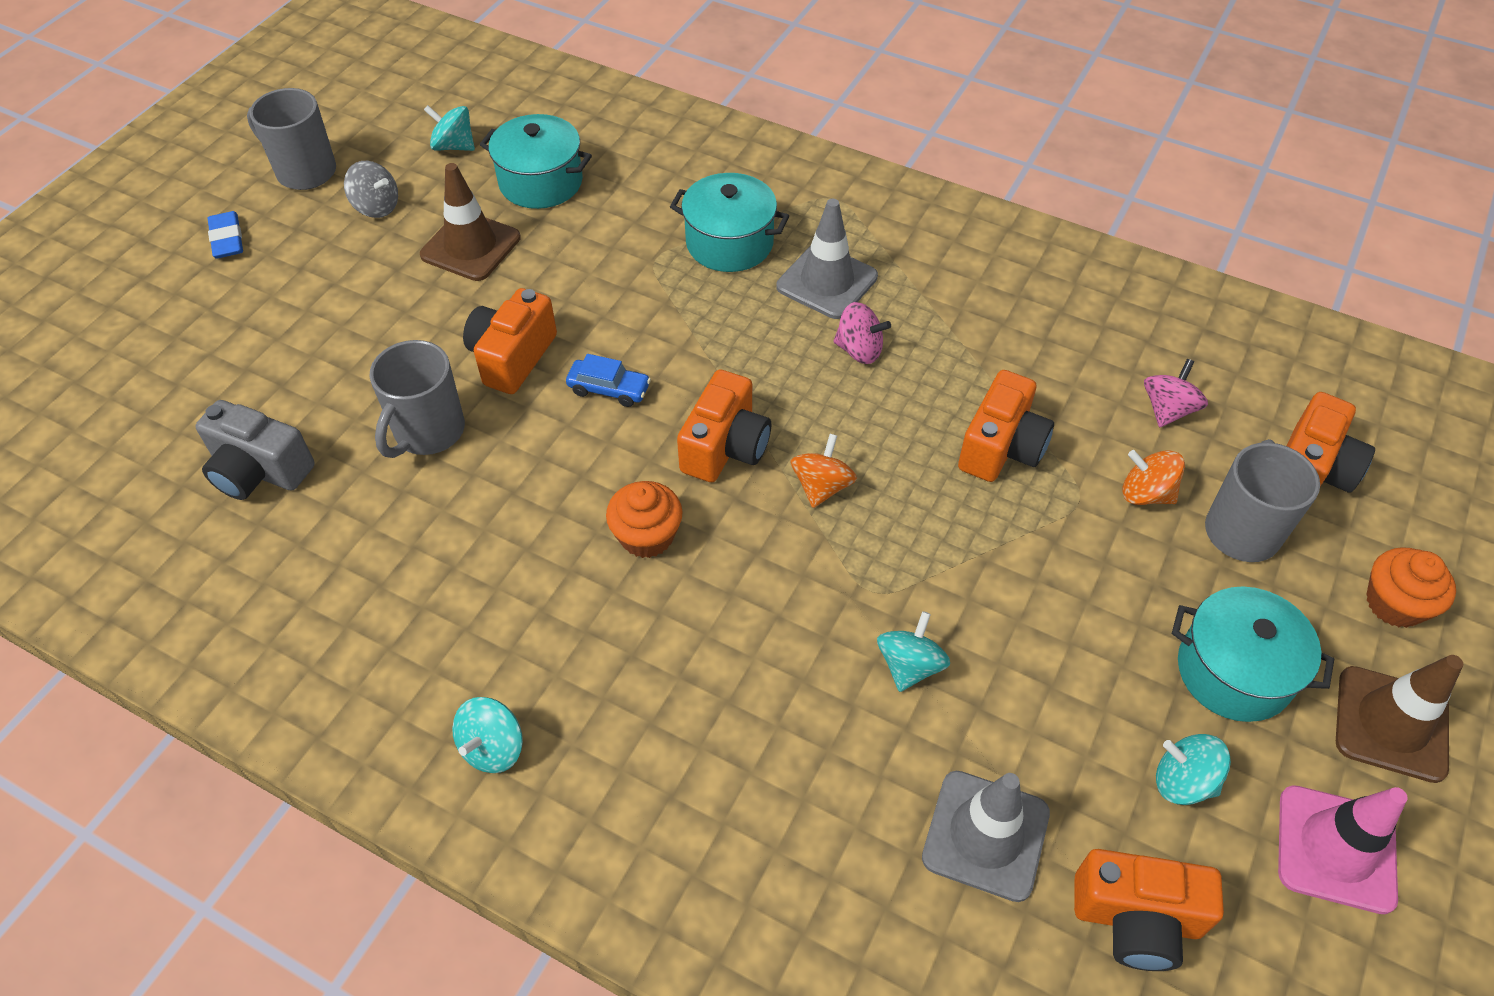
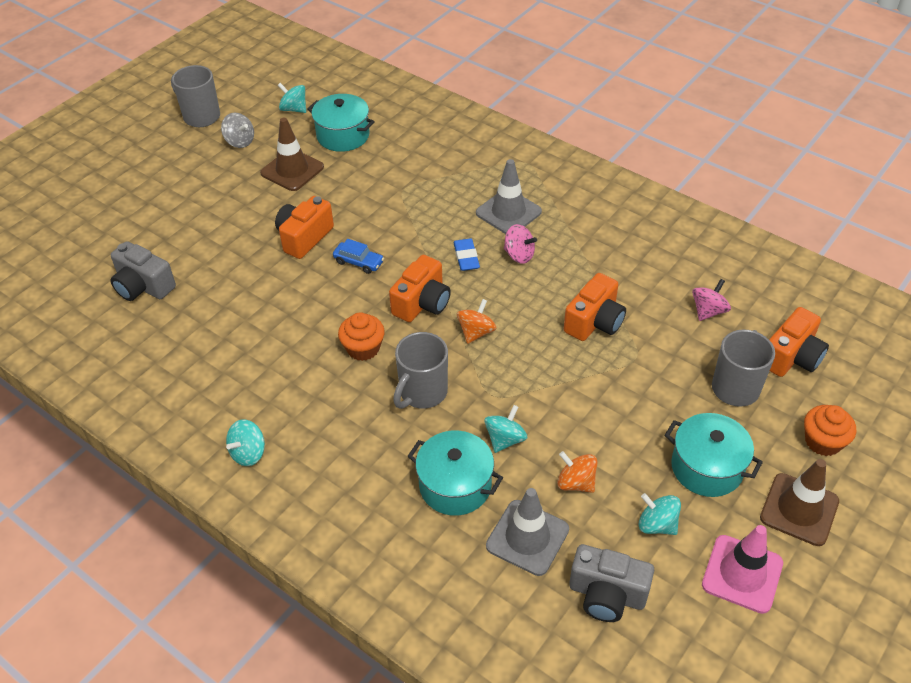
camera: 10 degrees right, 5 degrees down
blue eraser [208,211,243,259] -> blue eraser moved to [453,238,480,271]
grey mug [369,340,465,458] -> grey mug moved to [393,332,448,409]
turquoise pot [670,173,789,272] -> turquoise pot moved to [408,431,503,516]
orange camera [1074,849,1224,971] -> grey camera [569,544,654,622]
orange spinning top [1123,450,1185,505] -> orange spinning top moved to [557,451,597,493]

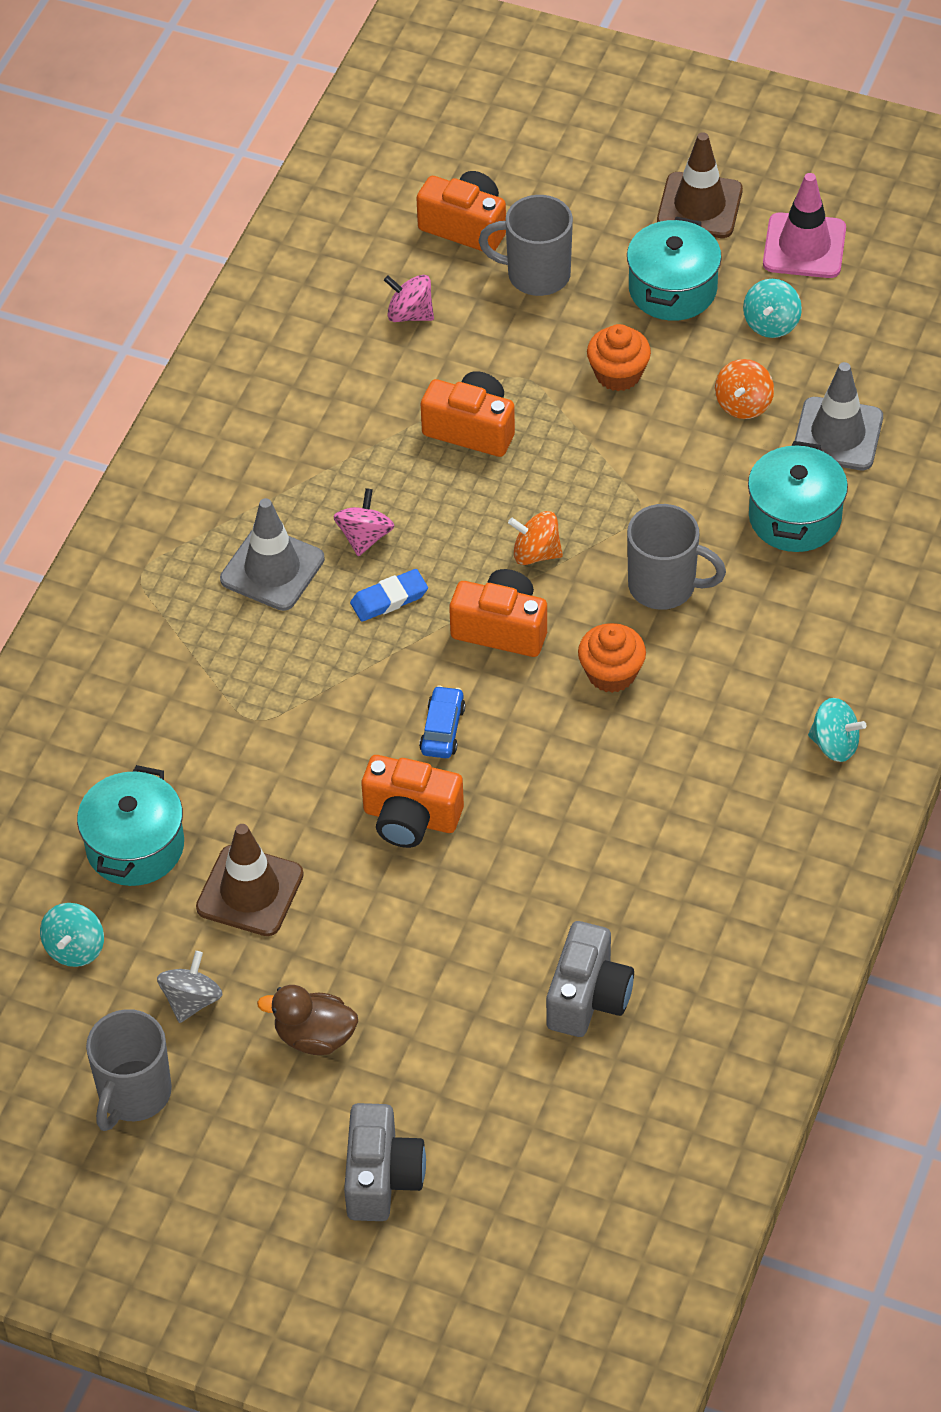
camera: 105 degrees left, 5 degrees up
turquoise spinning top [485,405,527,453] -> none
grey camera [569,544,654,622] -> grey camera moved to [344,1103,426,1221]
orange cupcake [804,405,856,456] -> orange cupcake moved to [587,324,651,391]
none -> brown duck [257,985,358,1055]

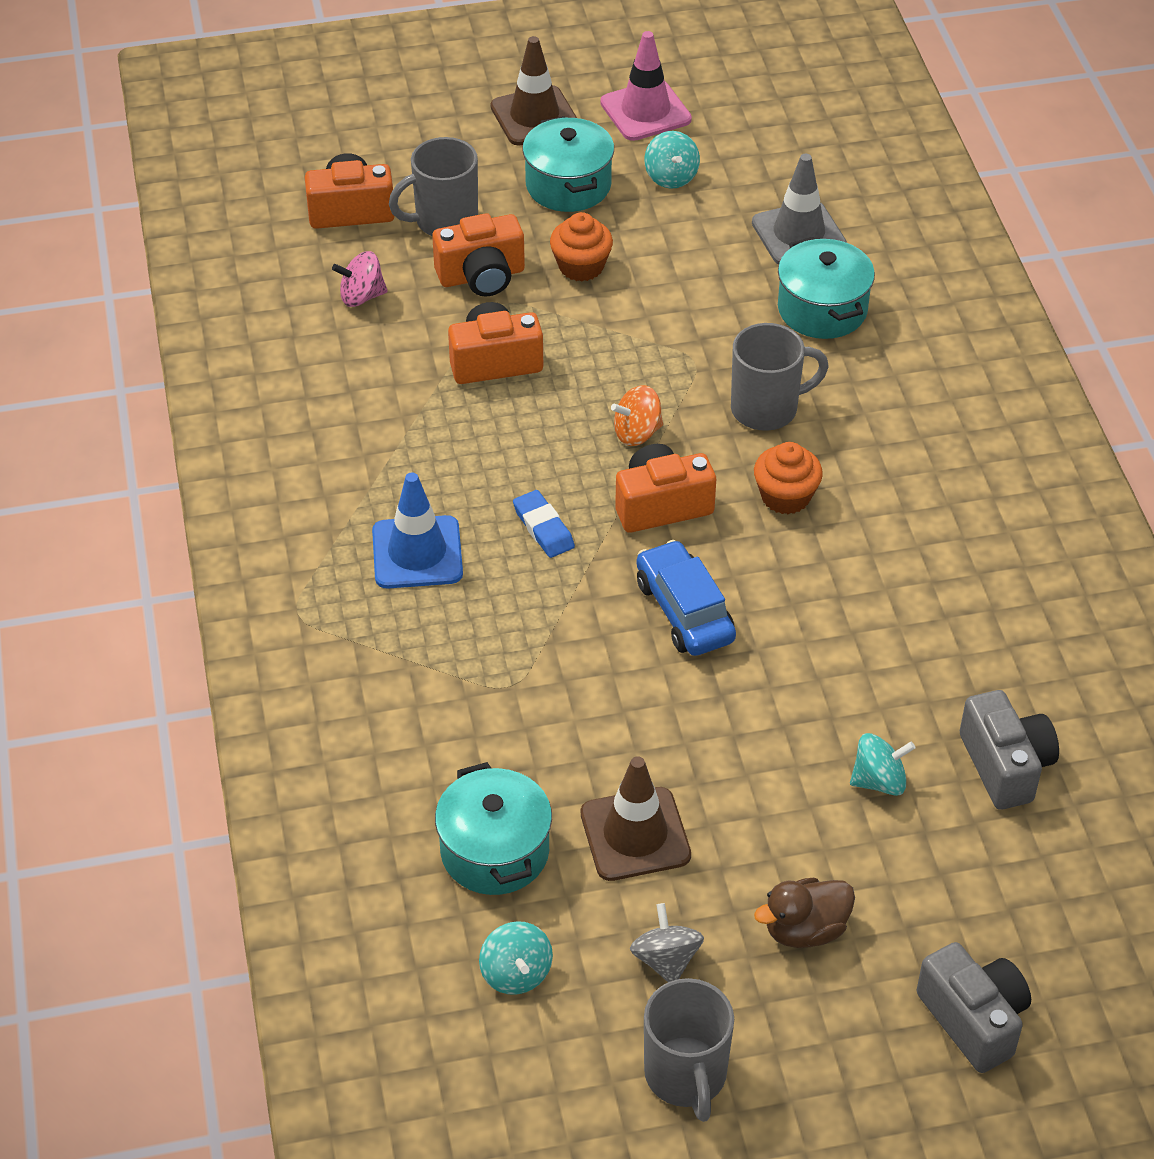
camera: 35 degrees left, 5 degrees down
grey traffic cone [220,498,325,611] -> blue traffic cone [372,473,463,589]
pink spinning top [333,488,394,556] -> none
blue eraser [350,569,428,622] -> blue eraser turned 60 degrees counterclockwise [513,490,575,558]
orange camera [361,755,464,848] -> orange camera moved to [432,213,525,297]
blue car [419,686,465,758] -> blue car [637,540,736,656], size x1.61
orange spinning top [715,359,774,419] -> none
turquoise spinning top [808,698,866,762] -> turquoise spinning top moved to [850,733,916,796]

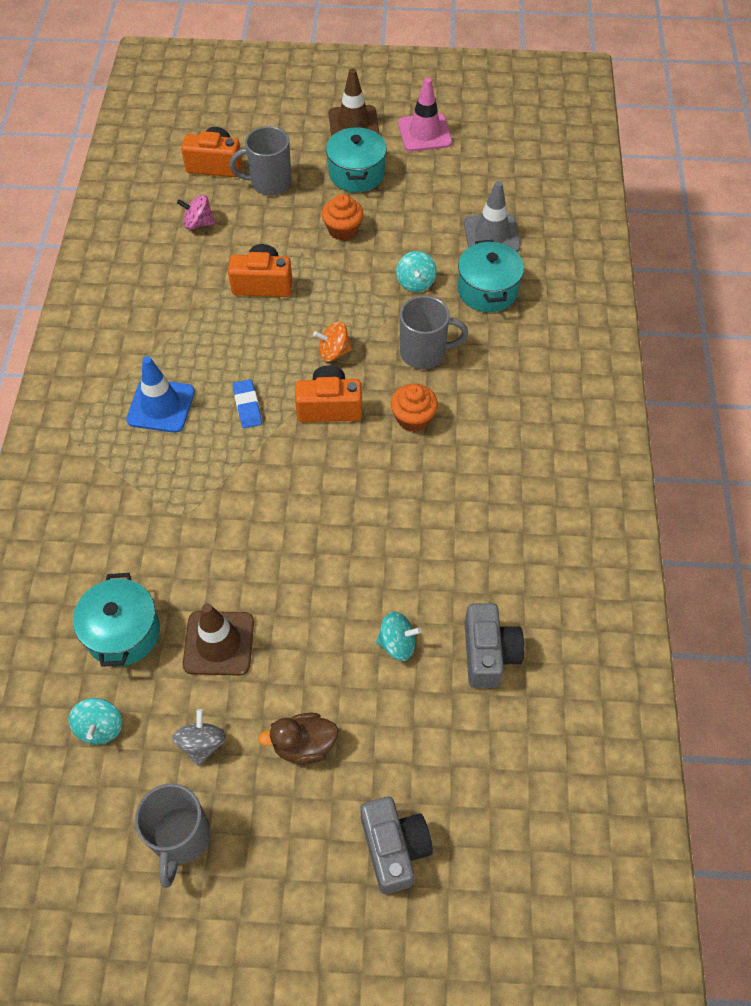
camera: 15 degrees right, 10 degrees up
orange camera [432,213,525,297] -> none
blue car [637,540,736,656] -> none
turquoise spinning top [644,131,700,189] -> turquoise spinning top moved to [396,251,437,292]

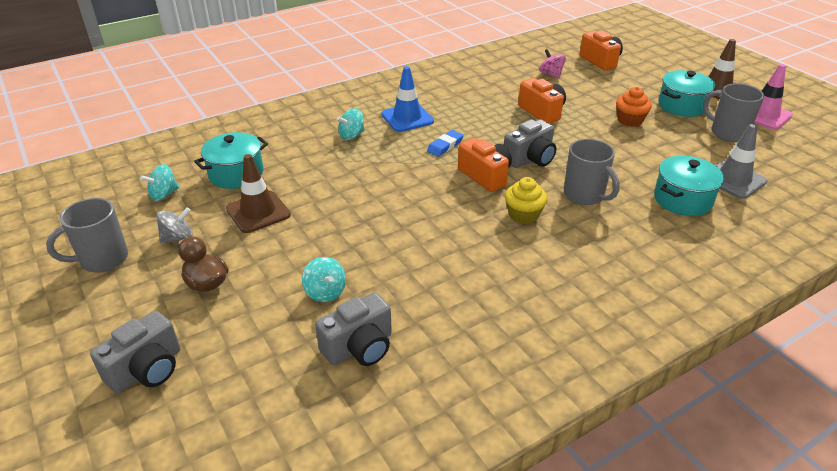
camera: 55 degrees right, 20 degrees down
grey mug [230,126,292,196] -> grey mug moved to [703,83,764,142]
orange spinning top [313,322,352,362] -> grey camera [504,119,556,168]
orange cupcake [391,384,438,432] -> yellow cupcake [505,177,547,224]
turquoise spinning top [396,251,437,292] -> turquoise spinning top moved to [337,108,364,140]

